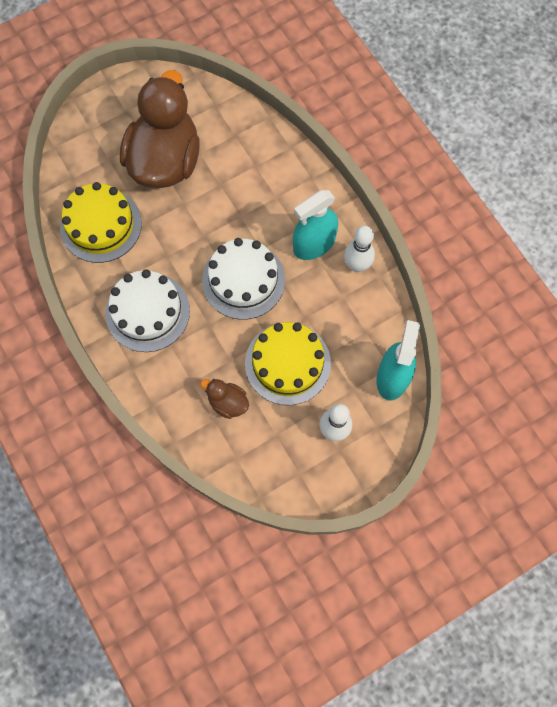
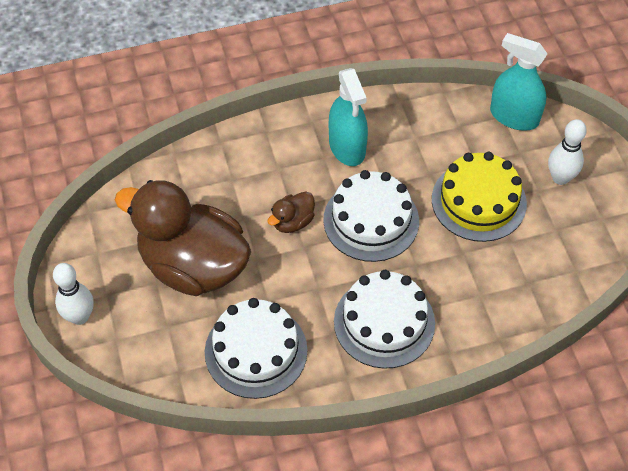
camera: 75 degrees left, 15 degrees down
yellow cake [60,182,142,263] -> white cake [205,298,308,399]
brown duck [201,379,249,419] -> brown duck moved to [267,192,315,233]
white bowling pin [344,226,375,272] -> white bowling pin moved to [53,263,93,325]

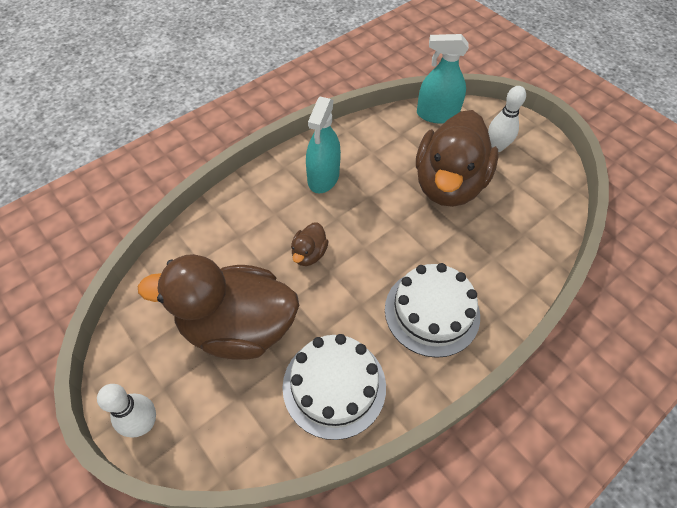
camera: 25 degrees left, 0 degrees up
white cake [323,170,419,262] -> none
turquoise spray bottle [329,68,368,166] -> turquoise spray bottle turned 60 degrees clockwise [306,97,341,194]
yellow cake [432,152,527,242] -> brown duck [416,110,499,207]

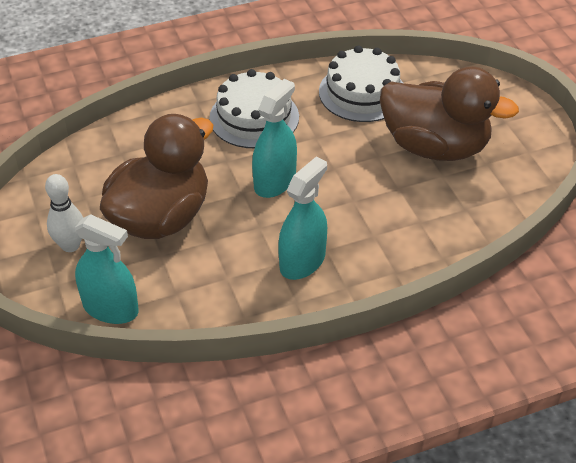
camera: 160 degrees left, 10 degrees down
white bowling pin [97,384,156,438] -> none
brown duck [291,222,329,266] -> none
none -> turquoise spray bottle [252,79,297,198]

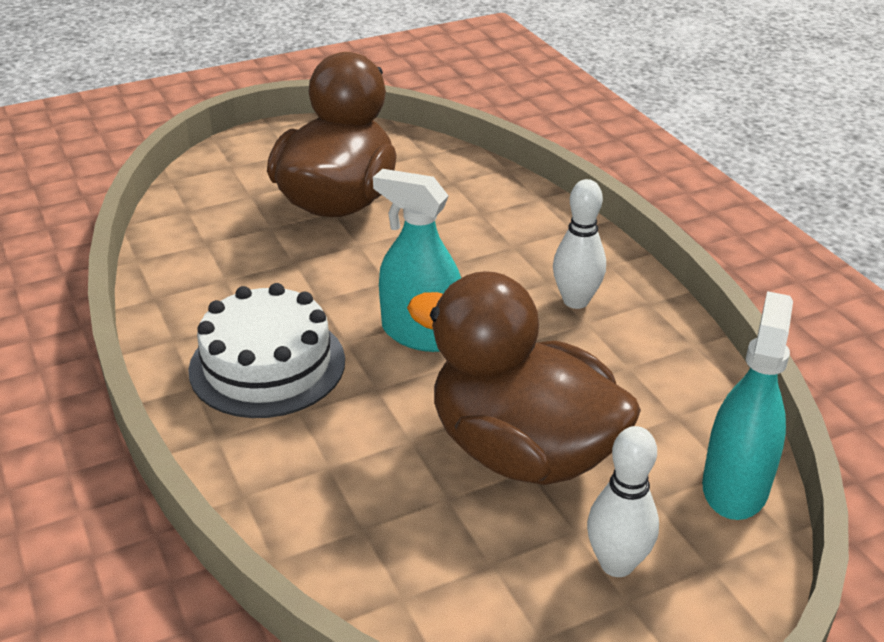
camera: 95 degrees left, 10 degrees down
turquoise spray bottle [278,157,327,280] -> white bowling pin [553,179,606,309]
white cake [319,46,403,122] -> none

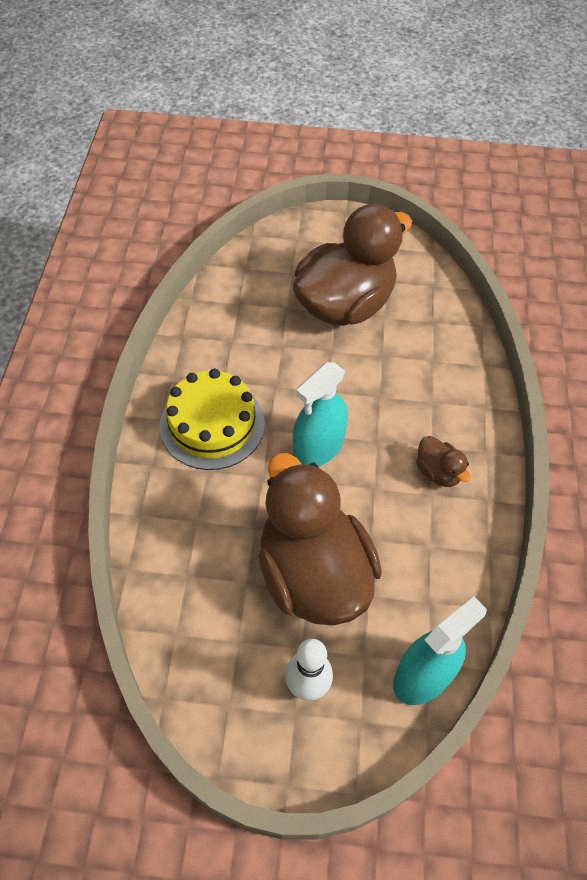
camera: 30 degrees right, 20 degrees up
white cake [188,283,345,418] -> yellow cake [160,369,265,470]
turquoise spray bottle [373,169,461,352] -> turquoise spray bottle turned 105 degrees counterclockwise [293,362,348,466]
white bowling pin [553,179,606,309] -> brown duck [416,436,471,487]

